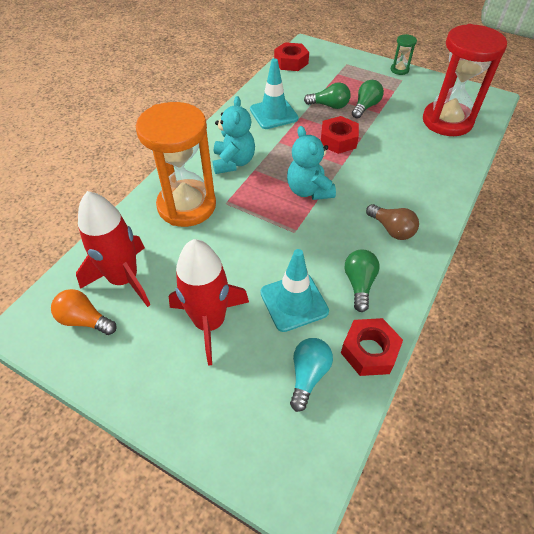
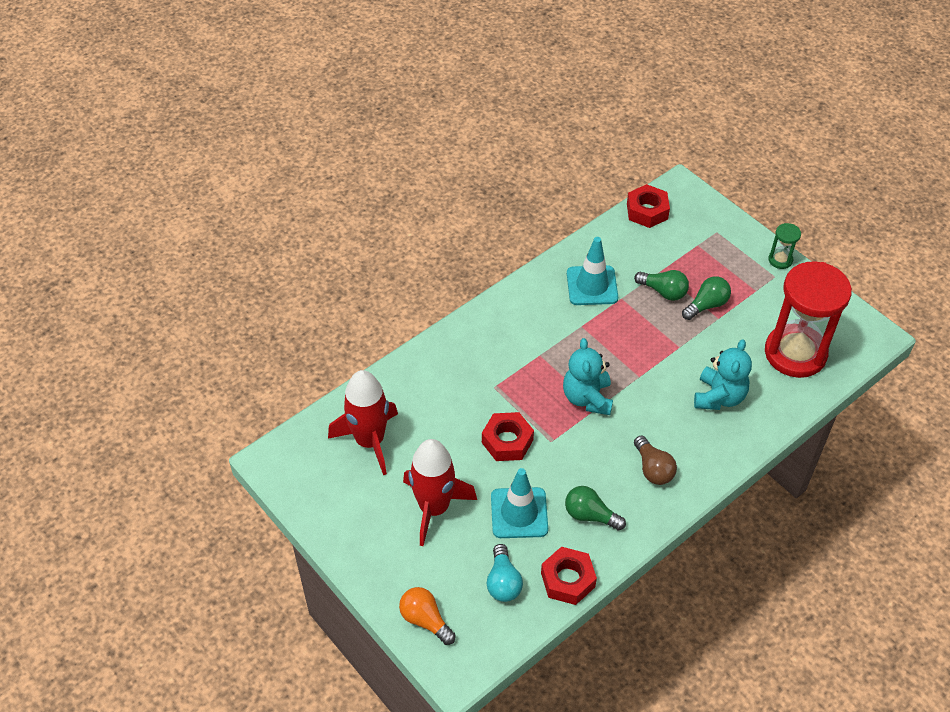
camera: 20 degrees right, 0 degrees up
orange light bulb [51,289,117,335] -> orange light bulb moved to [399,587,456,645]
orange hourglass [136,102,216,227] -> none
turquoise teddy bear [213,96,255,174] -> turquoise teddy bear moved to [694,339,752,410]
turquoise light bulb [290,338,333,412] -> turquoise light bulb turned 135 degrees clockwise [486,544,523,602]
red nut [321,116,359,154] -> red nut moved to [482,412,534,461]
green light bulb [345,250,380,312] -> green light bulb turned 90 degrees counterclockwise [565,486,626,531]

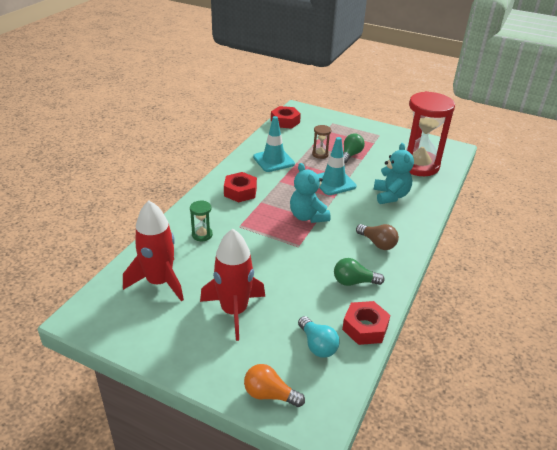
camera: 25 degrees left, 15 degrees down
red nut [482,412,534,461] -> red nut moved to [224,172,257,202]
turquoise traffic cone [491,468,548,538] -> turquoise traffic cone moved to [317,137,357,195]
green light bulb [634,270,689,301] -> brown hourglass [312,125,331,159]
green hourglass [768,223,801,269] -> green hourglass moved to [190,200,213,241]

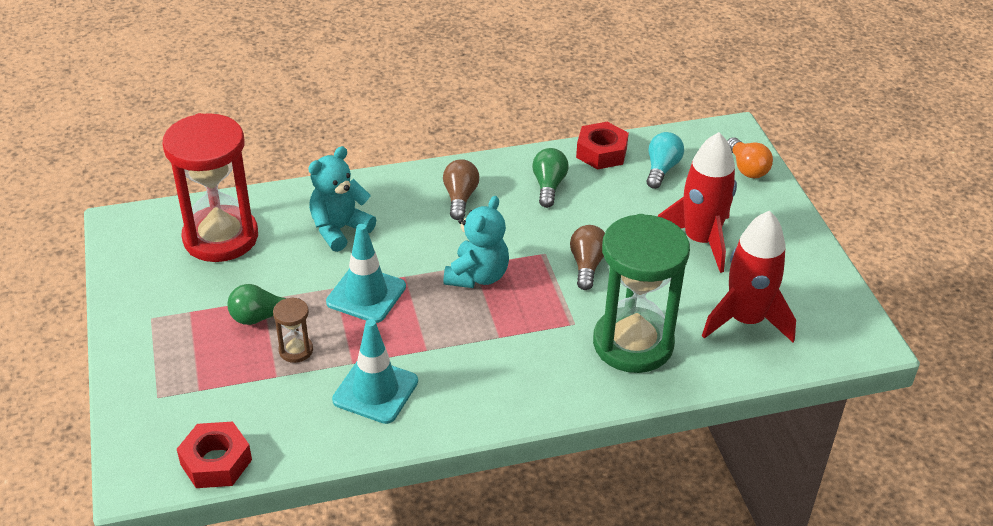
camera: 130 degrees left, 5 degrees up
green hourglass [190,200,213,241] -> green hourglass [593,214,690,373], size x2.40
red nut [224,172,257,202] -> none
green light bulb [334,258,384,286] -> green light bulb turned 135 degrees counterclockwise [532,148,569,208]
none -> brown light bulb [570,225,605,290]

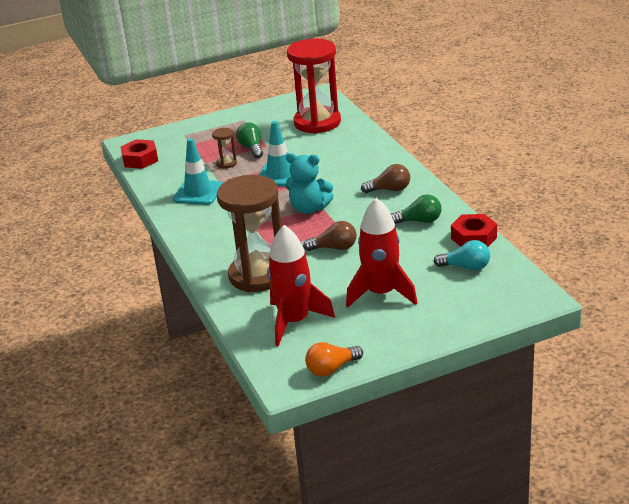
camera: 85 degrees right, 10 degrees down
turquoise teddy bear [308,146,376,252] -> none
green hourglass [593,214,690,373] -> brown hourglass [217,175,281,292]
orange light bulb [727,137,773,178] -> orange light bulb moved to [305,342,363,377]

